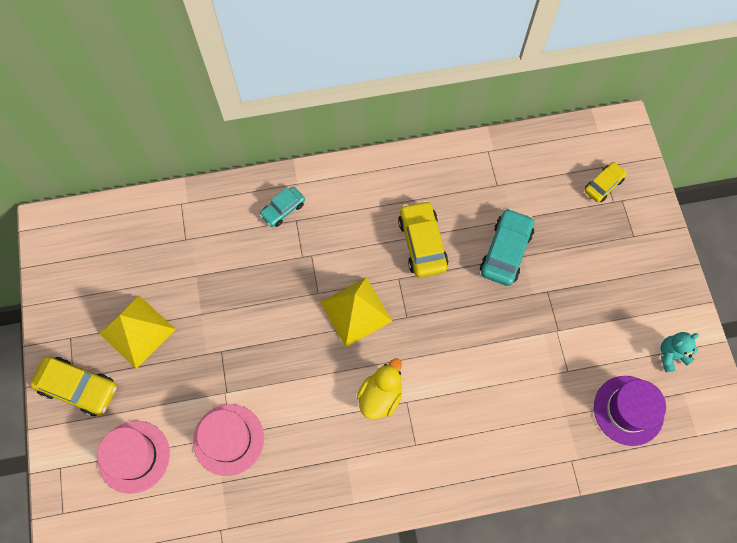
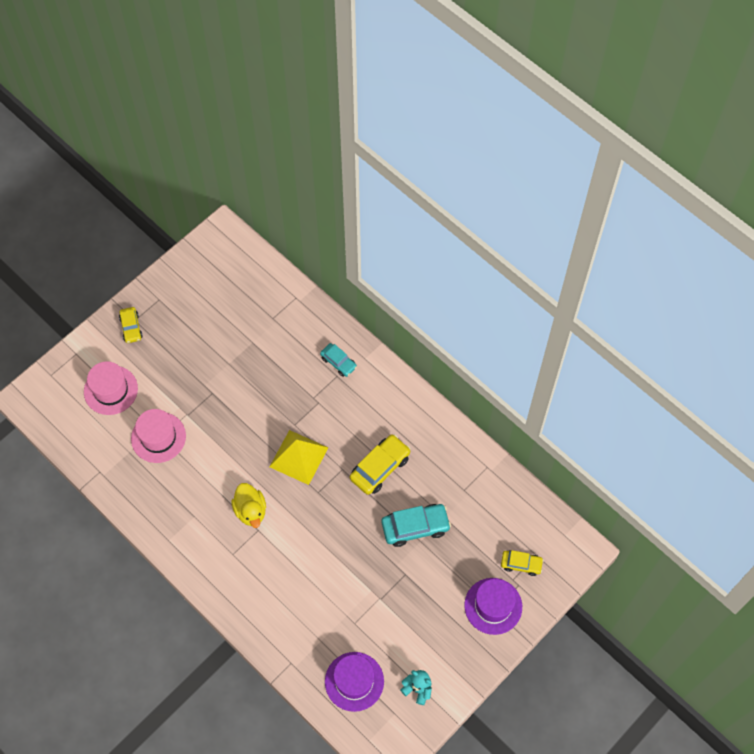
camera: 55 degrees right, 5 degrees down
yellow car [30,356,117,416] -> yellow car [119,307,143,343], size x0.61
yellow pyramid [99,296,176,369] -> none
turquoise car [260,186,305,227] -> turquoise car turned 150 degrees counterclockwise [320,343,357,377]
yellow duck [357,358,402,419] -> yellow duck turned 75 degrees clockwise [231,483,266,528]
none -> purple hat [464,578,522,635]

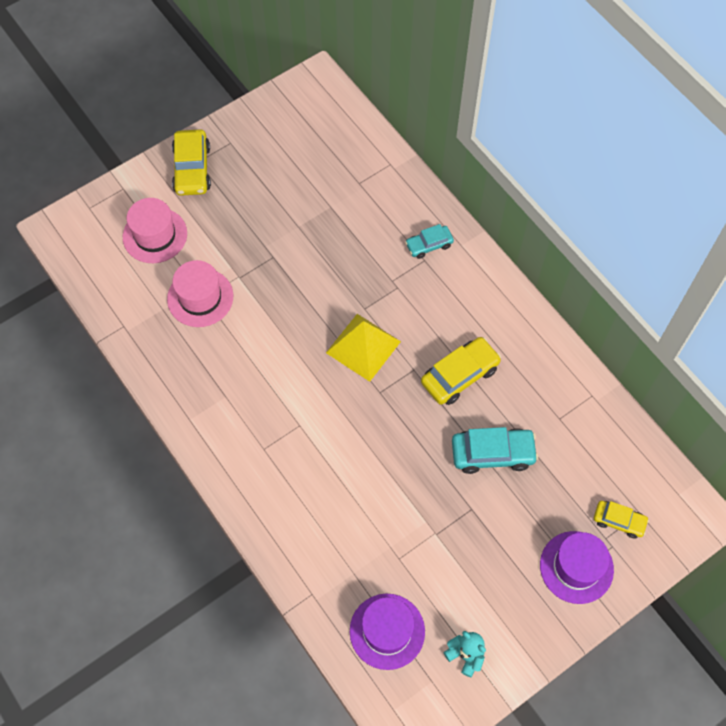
camera: 10 degrees right, 0 degrees up
yellow car [119,307,143,343] -> yellow car [172,129,211,196], size x1.64
yellow duck [231,483,266,528] -> none
turquoise car [320,343,357,377] -> turquoise car turned 105 degrees clockwise [405,224,454,259]

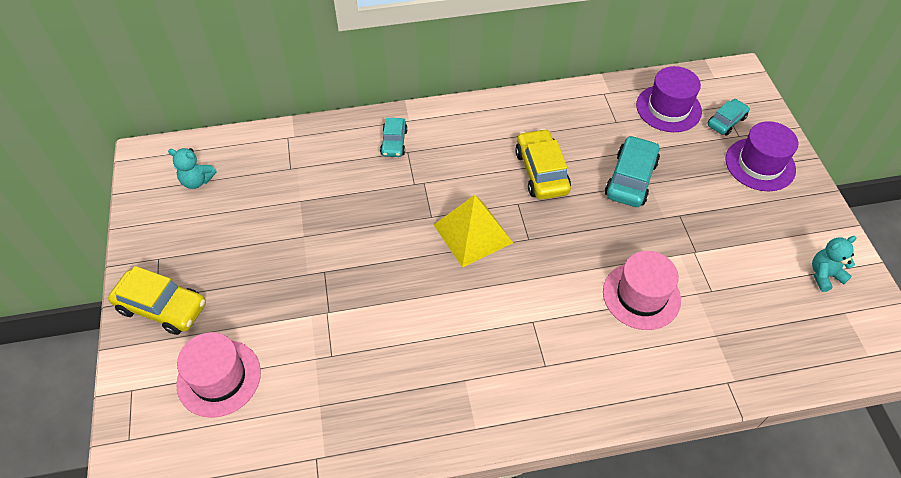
camera: 65 degrees left, 10 degrees down
pink hat [167,260,233,327] -> pink hat moved to [603,251,681,330]
purple hat [350,594,425,670] -> purple hat moved to [636,66,702,132]
yellow car [594,501,649,539] -> turquoise car [708,99,750,136]
none -> turquoise teddy bear [168,148,217,189]

